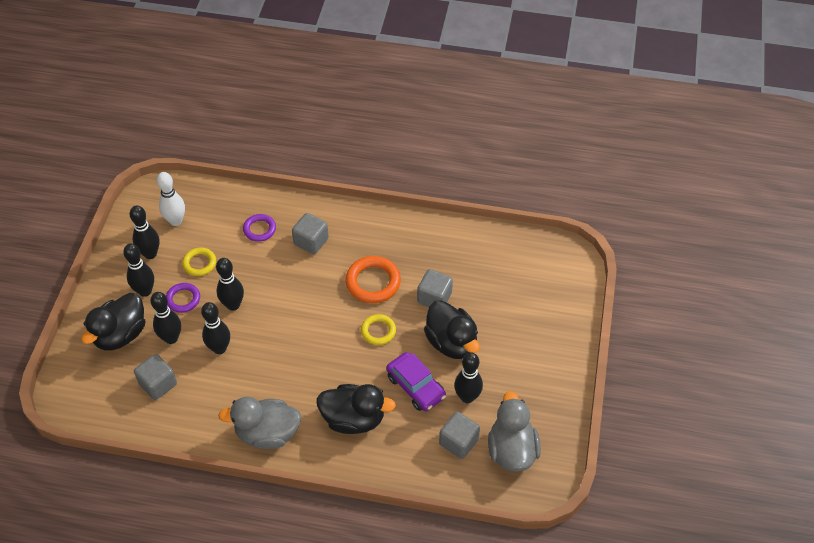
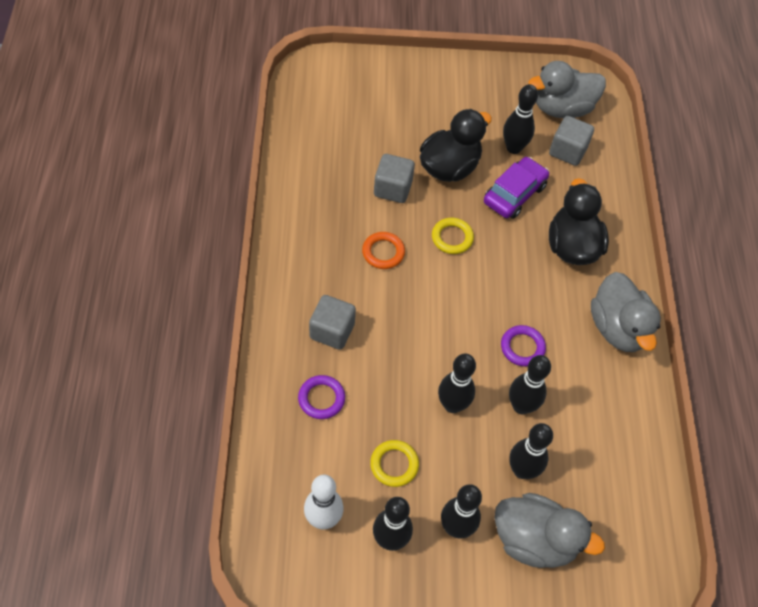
camera: 105 degrees left, 5 degrees up
black duck [81,293,145,351] -> grey duck [494,493,605,568]
grey cube [134,354,177,400] -> none
purple ring [166,283,200,313] -> purple ring moved to [501,325,546,366]
orange ring [345,256,401,303] -> orange ring [362,232,405,269], size x0.62

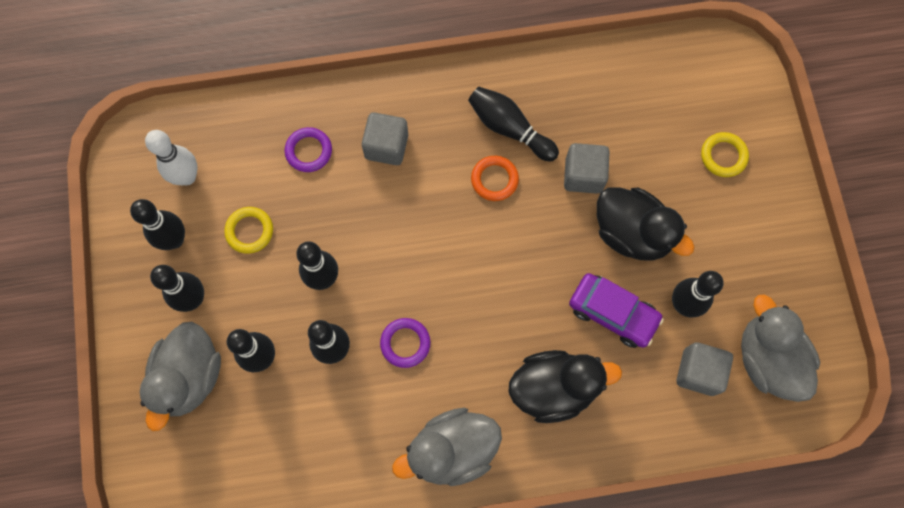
camera: 85 degrees right, 15 degrees up
yellow ring [432,218,474,254] -> yellow ring moved to [701,132,749,177]
none -> black bowling pin [468,86,559,162]

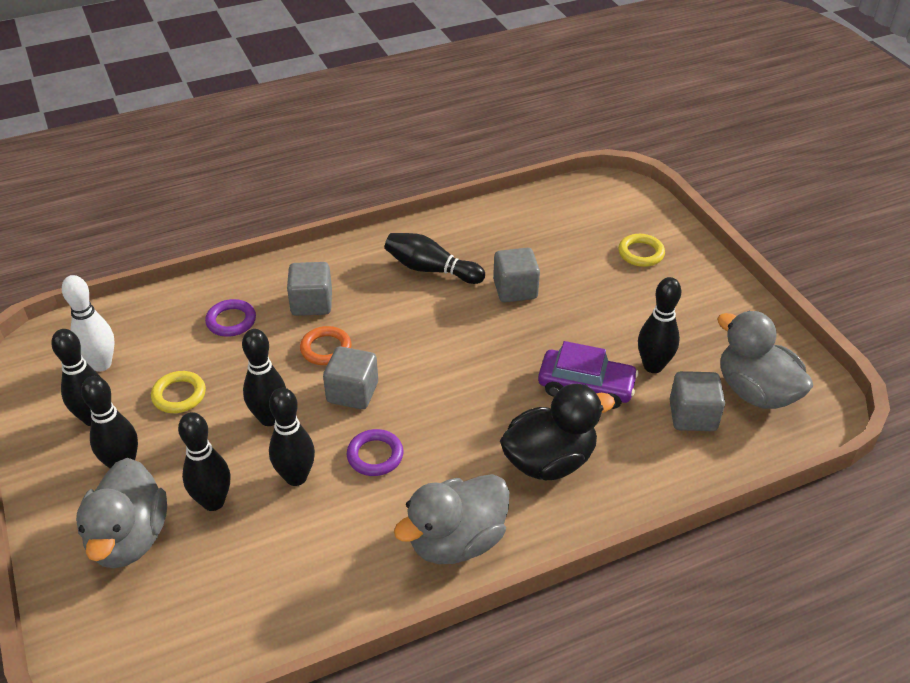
camera: 15 degrees left, 30 degrees down
orange ring [471,156,519,201] -> orange ring moved to [300,326,351,365]
black duck [597,188,695,261] -> none
none -> grey cube [323,347,378,409]

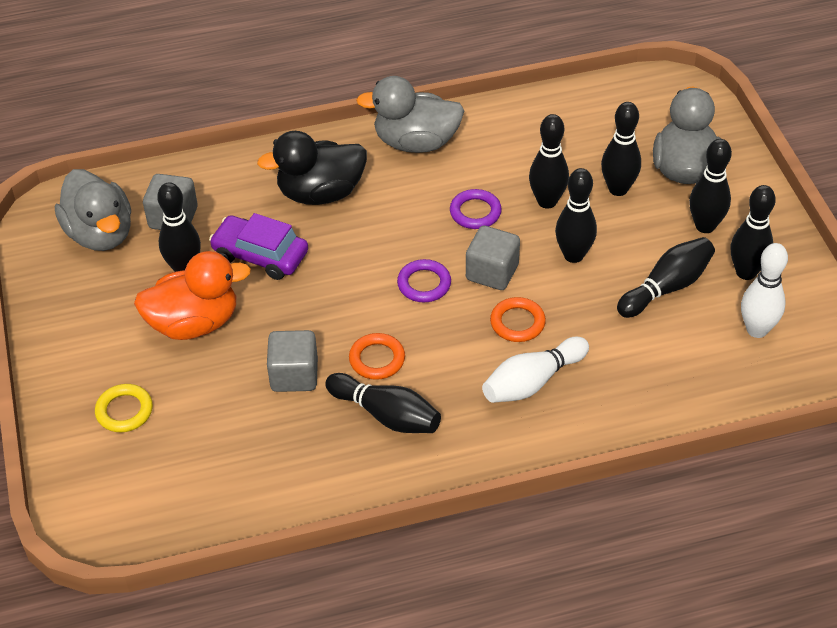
camera: 170 degrees left, 5 degrees up
yellow ring [151,371,206,413] -> black bowling pin [617,237,715,318]
purple ring [205,299,256,337] -> purple ring moved to [397,259,451,302]
grey cube [287,262,332,316] -> white bowling pin [482,337,589,403]
grey duck [394,474,509,564] -> grey duck turned 150 degrees counterclockwise [356,76,464,153]
none -> orange duck [134,251,251,340]
none -> orange ring [349,333,405,380]

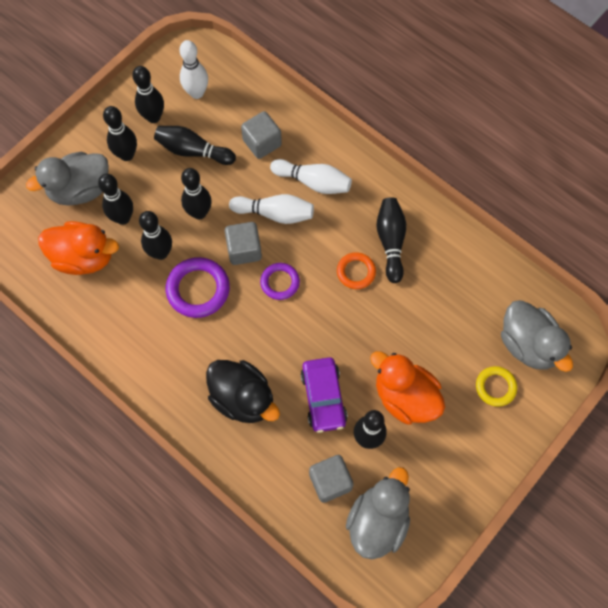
camera: 125 degrees left, 20 degrees up
grey cube [267,330,318,392] -> grey cube moved to [241,111,282,159]
grey duck [356,76,464,153] -> grey duck moved to [501,300,573,372]
purple ring [450,189,502,229] -> purple ring [166,257,230,318], size x1.61
orange ring [490,297,546,342] -> white bowling pin [229,194,314,224]
none -> orange duck [38,221,119,275]

